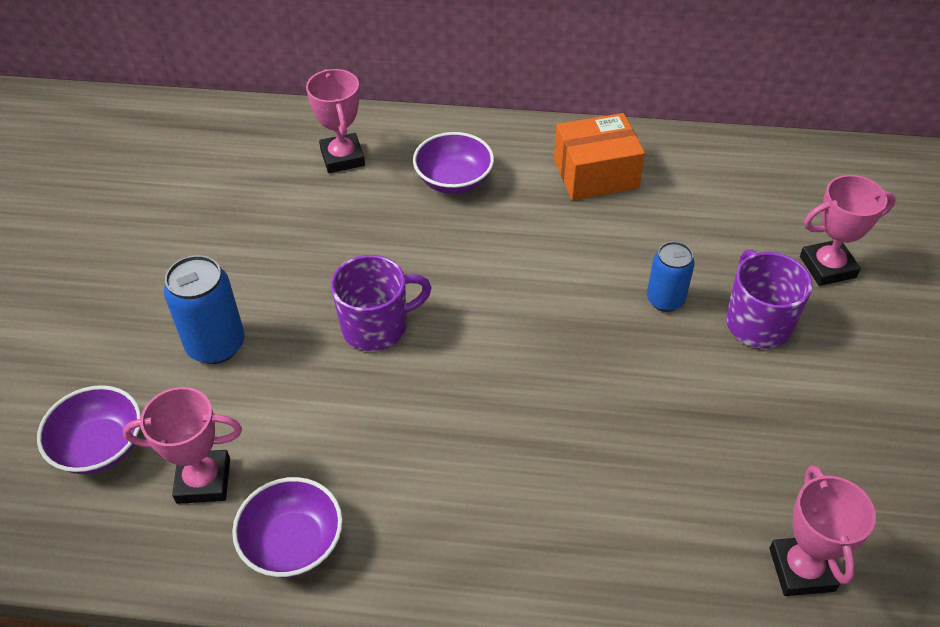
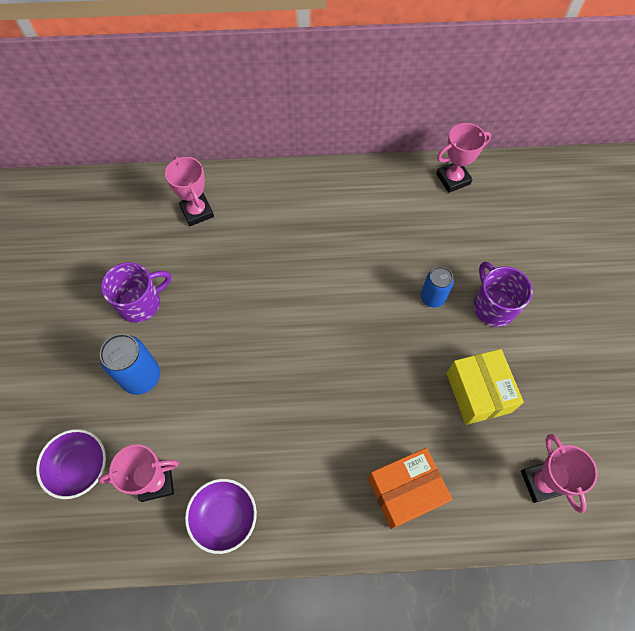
camera: 10 degrees left, 15 degrees up
purple mug [331,255,432,351] -> purple mug moved to [101,262,171,323]
purple bowl [413,132,494,194] -> none
orange box [554,113,645,200] -> orange box moved to [368,448,453,529]
pink trophy [800,175,896,286] -> pink trophy moved to [436,123,491,193]
none -> yellow box [446,349,524,425]

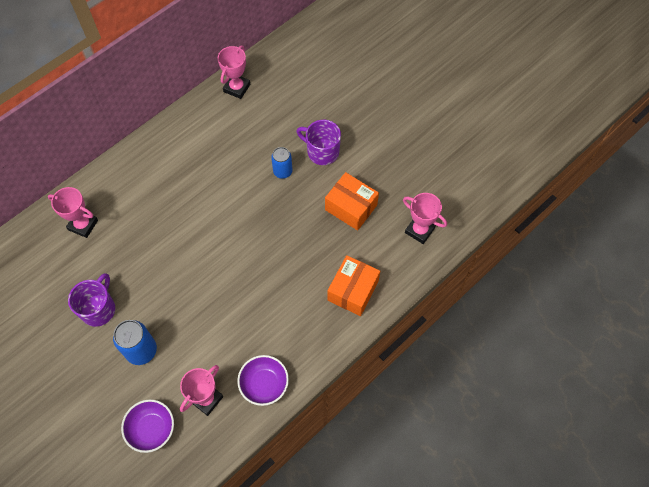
camera: 40 degrees left, 0 degrees up
yellow box [446,349,524,425] -> orange box [325,172,379,231]

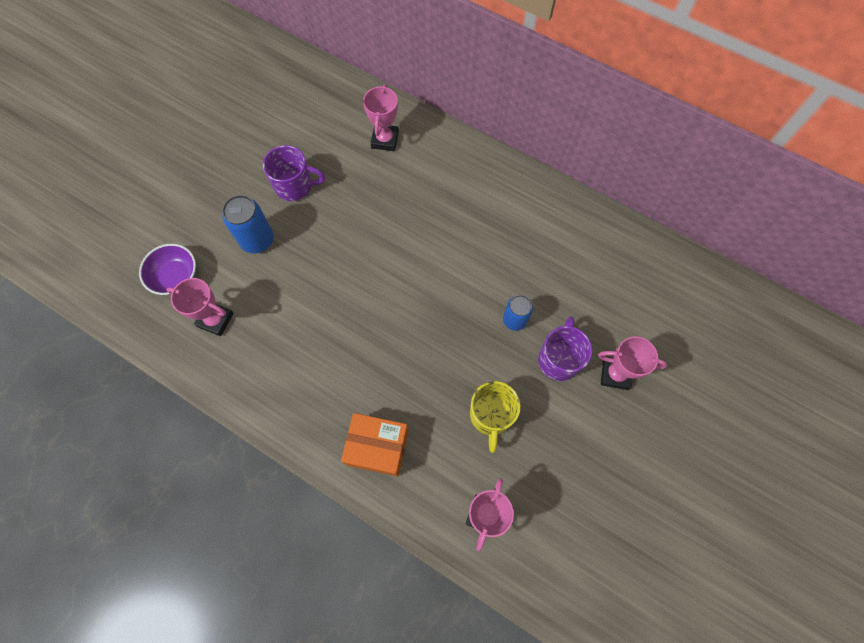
camera: 75 degrees right, 5 degrees up
pink trophy [218,45,250,99] -> pink trophy moved to [598,336,667,390]
purple bowl [237,355,289,406] -> none
orange box [325,172,379,231] -> yellow mug [470,381,521,453]

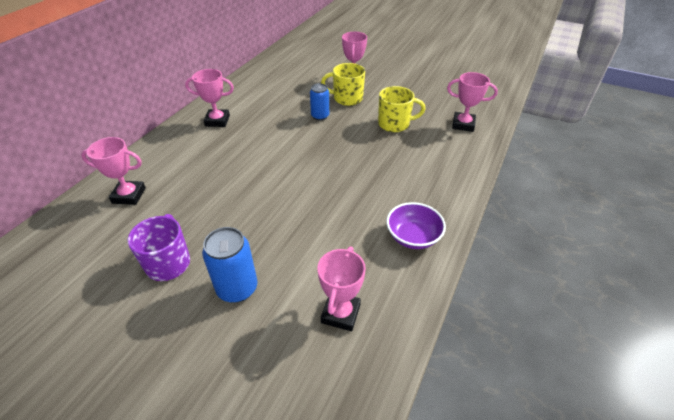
camera: 95 degrees left, 25 degrees down
purple bowl [139,244,196,295] -> purple bowl moved to [386,202,446,249]
orange box [341,413,409,477] -> none
purple mug [538,317,592,381] -> yellow mug [321,63,365,106]
none -> pink trophy [185,69,234,127]

